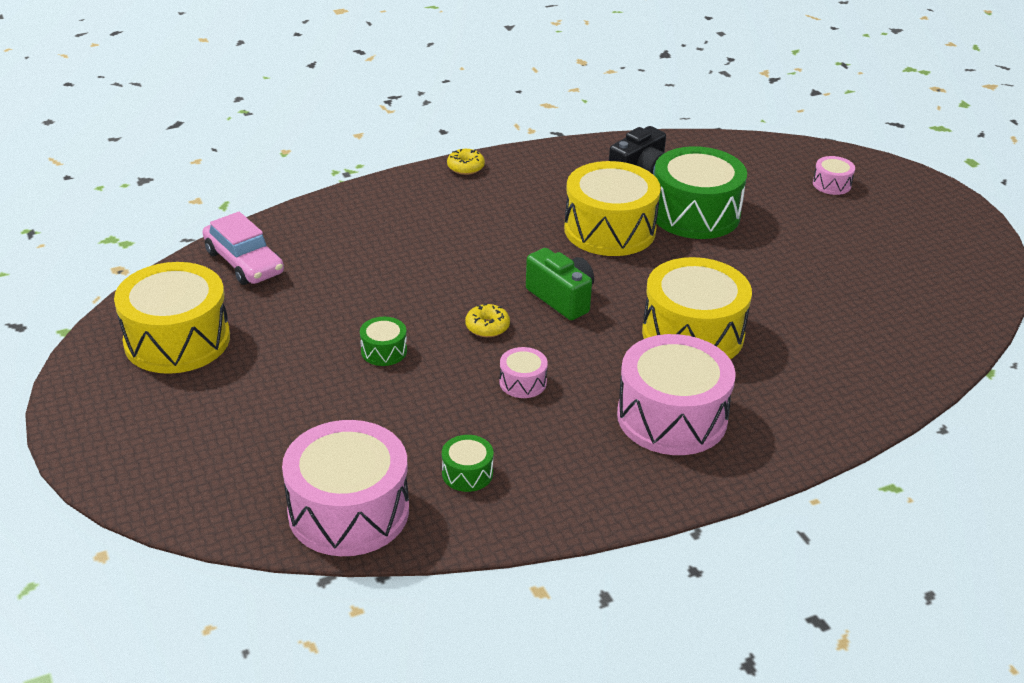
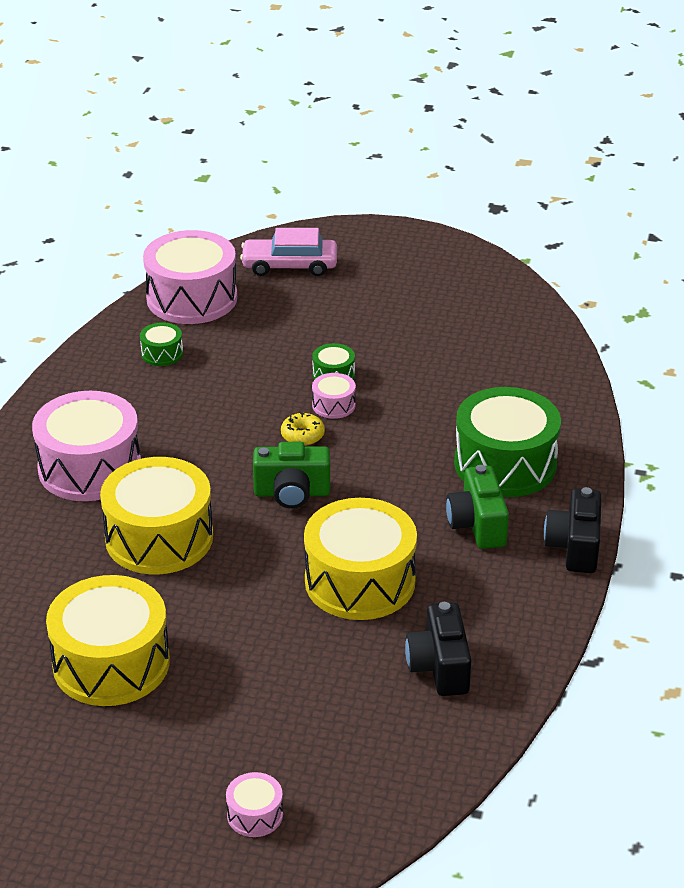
camera: 130 degrees right, 0 degrees up
yellow drum [114,262,230,374] -> yellow drum moved to [46,575,170,706]
pink car [202,212,284,285] -> pink car moved to [240,228,337,276]
yellow donut [447,149,485,175] -> black camera [544,487,601,573]
pink drum [499,347,548,398] -> pink drum moved to [312,373,356,419]
green drum [654,146,747,239] -> green drum moved to [454,387,561,497]
none -> green camera [446,465,509,549]

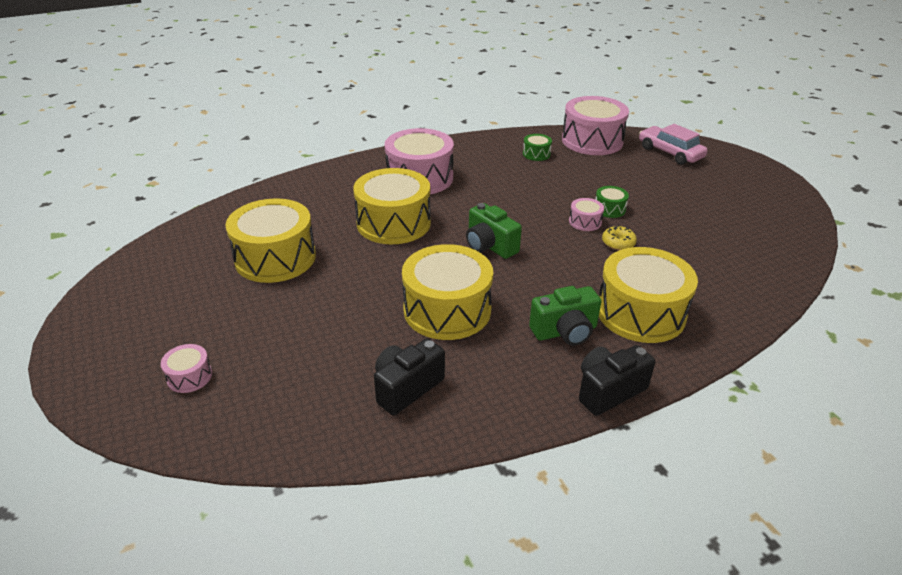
camera: 50 degrees right, 0 degrees up
yellow donut [281,412,325,446] -> yellow donut moved to [602,225,637,250]
green camera [446,465,509,549] -> green camera turned 150 degrees counterclockwise [529,286,601,346]
green drum [454,387,561,497] -> yellow drum [599,247,698,343]

